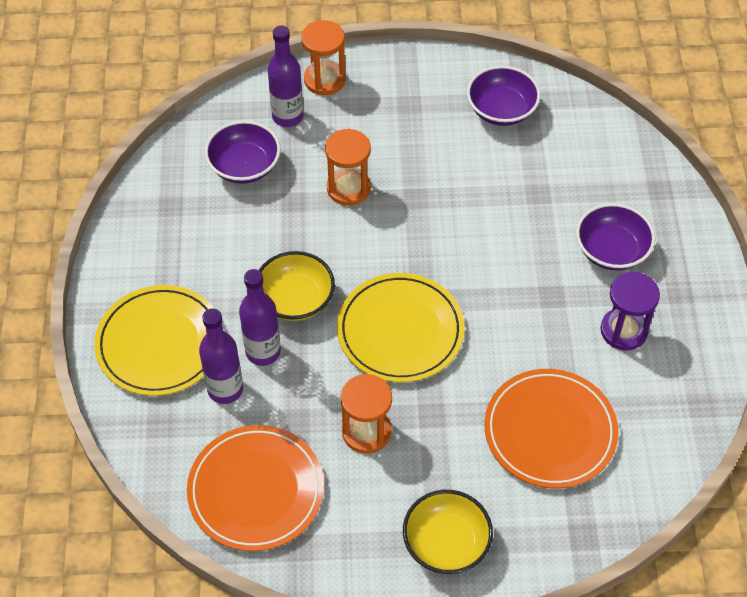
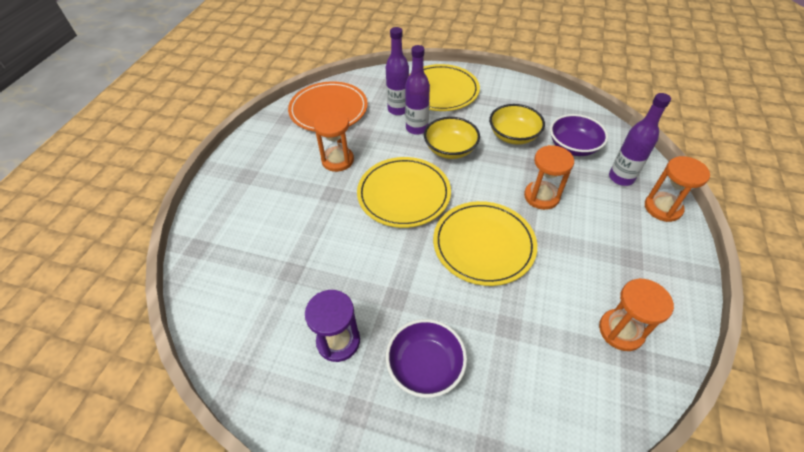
camera: 110 degrees right, 5 degrees down
yellow bowl [403,490,493,574] -> yellow bowl moved to [489,104,545,145]
purple bowl [467,66,541,126] -> orange hourglass [599,278,674,351]
orange plate [484,369,618,488] -> none
none -> yellow plate [433,201,537,286]

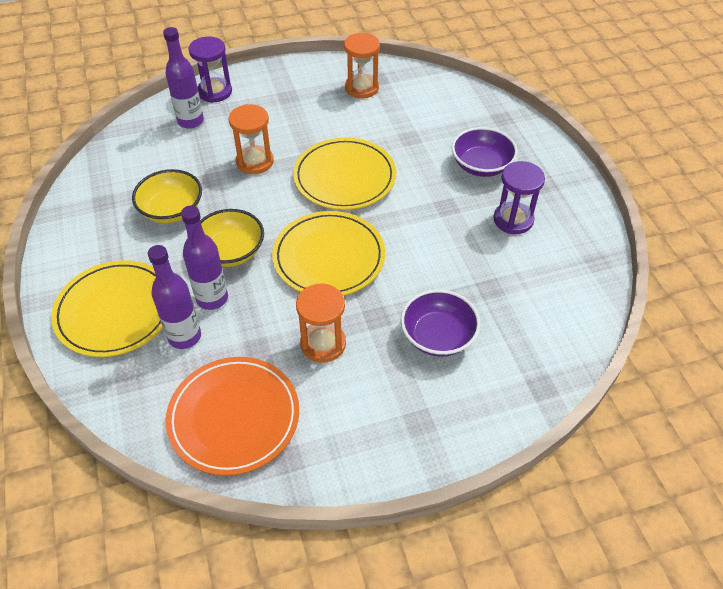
camera: 125 degrees left, 0 degrees up
purple bowl [550,114,608,156] -> purple bowl moved to [401,289,480,357]
orange hourglass [645,156,710,222] -> purple hourglass [189,36,232,103]

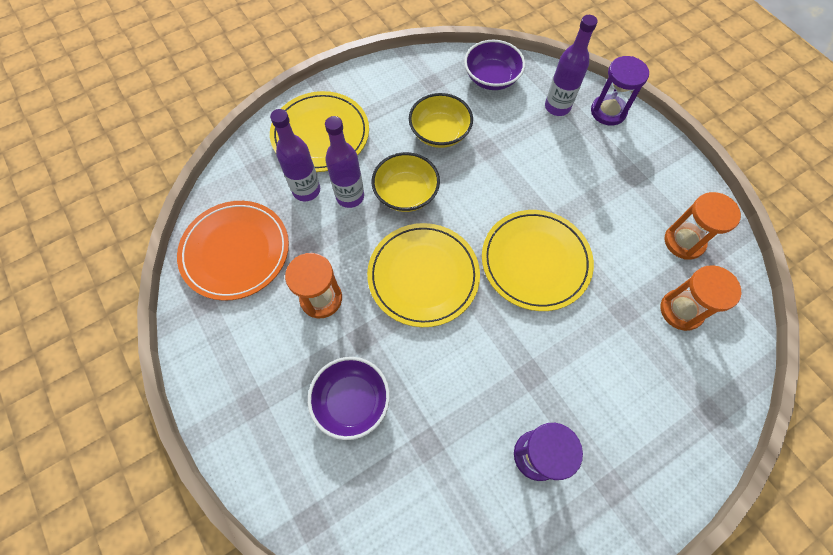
camera: 75 degrees right, 15 degrees up
orange hourglass [229,104,274,174] -> orange hourglass moved to [661,265,741,331]
purple bowl [452,127,518,177] -> purple bowl moved to [464,40,525,90]

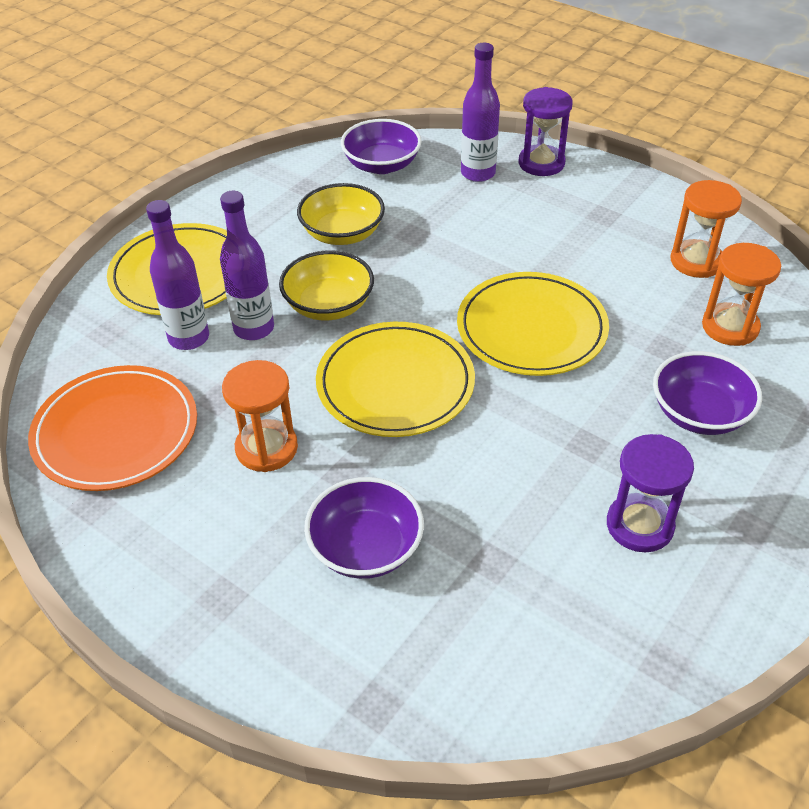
camera: 20 degrees left, 20 degrees down
none -> purple bowl [653,351,762,435]

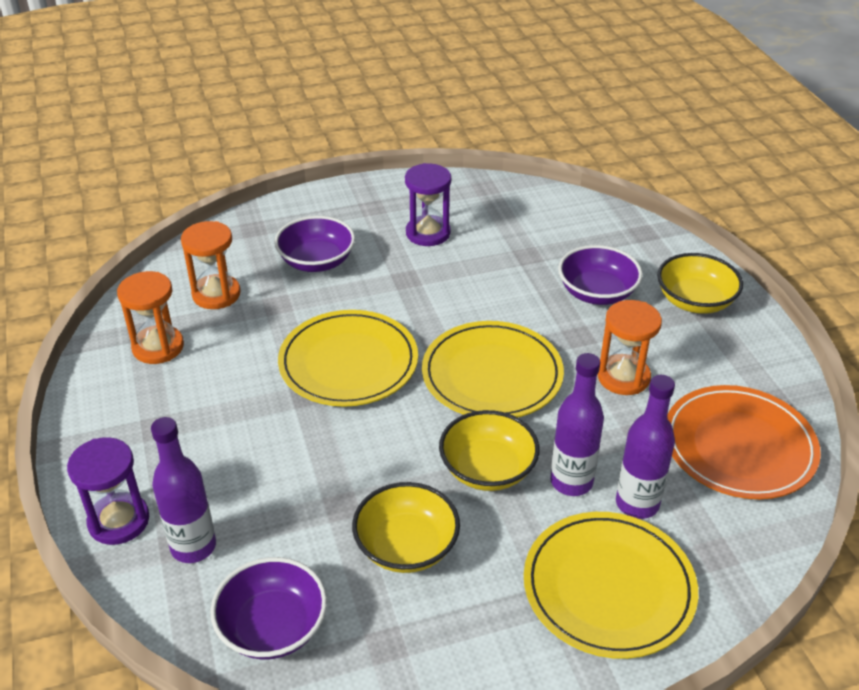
camera: 145 degrees left, 5 degrees down
none -> yellow bowl [657,253,743,314]

